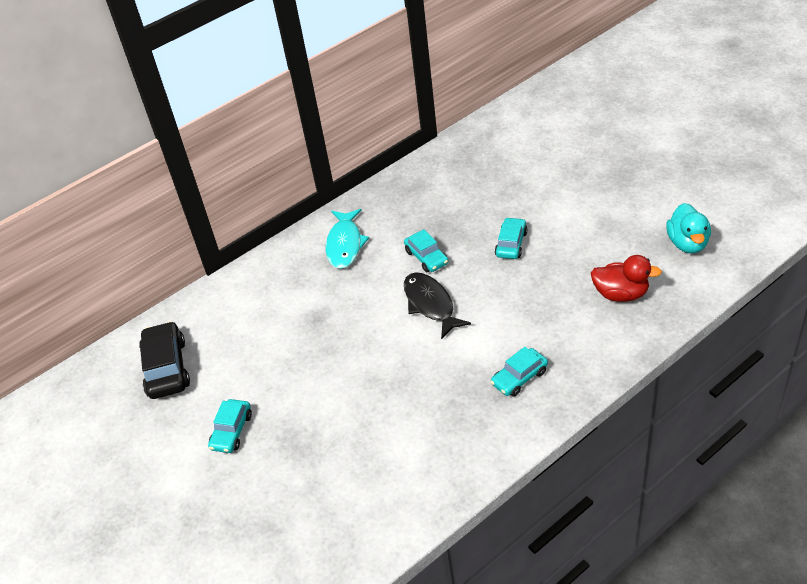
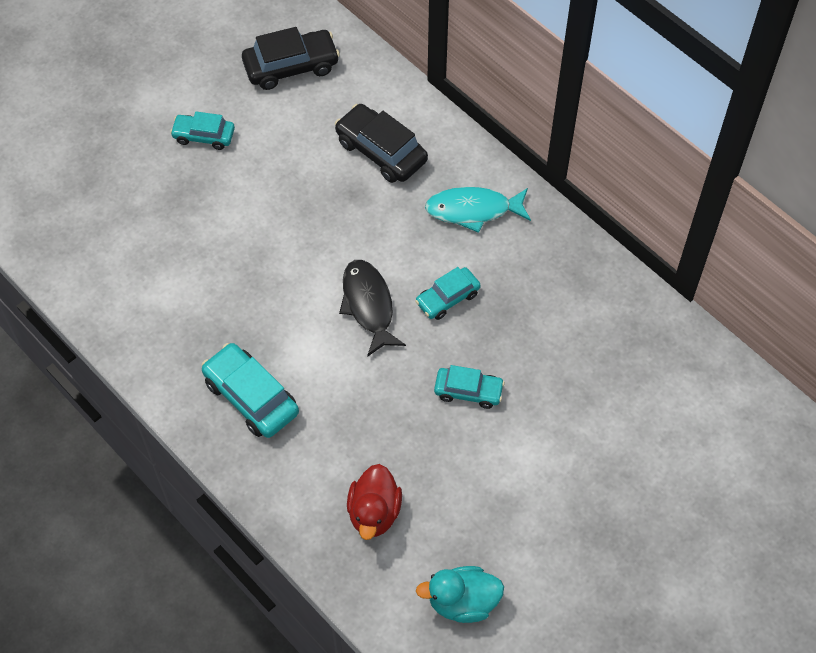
camera: 80 degrees right, 15 degrees up
black fish [404,272,471,339] -> black fish turned 75 degrees counterclockwise [339,260,406,357]
turquoise car [490,347,548,397] -> turquoise car [201,343,299,438], size x1.57
none -> black car [335,104,428,183]

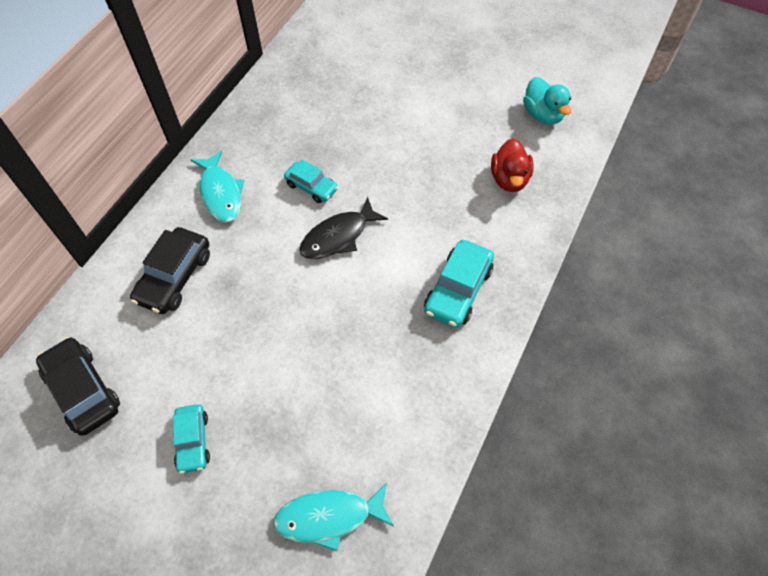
camera: 110 degrees left, 0 degrees up
red duck [347,464,402,540] -> red duck turned 105 degrees clockwise [491,138,534,192]
turquoise car [434,365,505,409] -> none
none -> turquoise fish [273,483,394,551]

